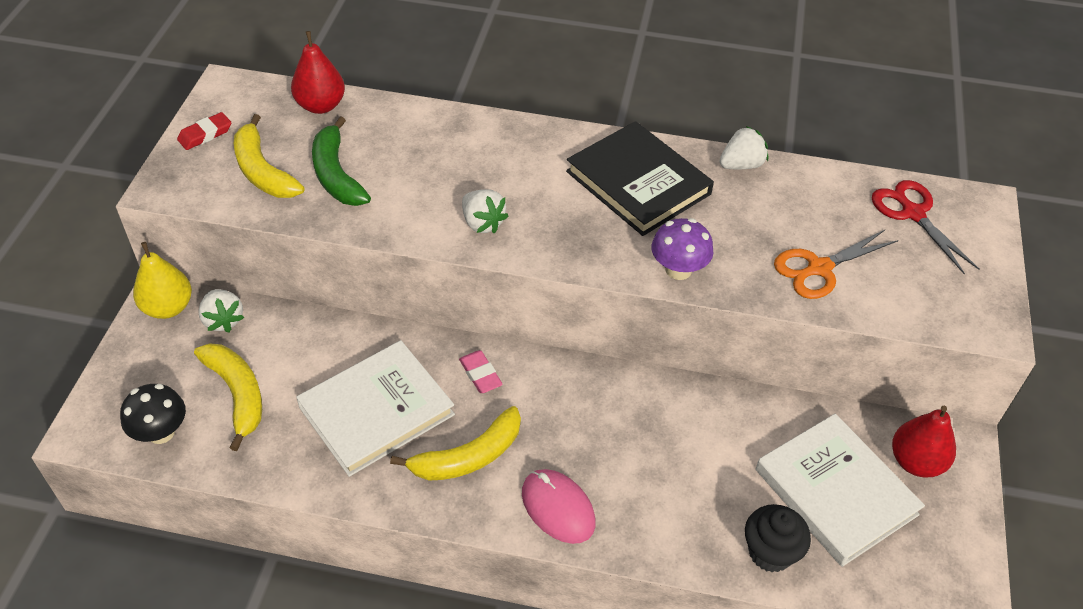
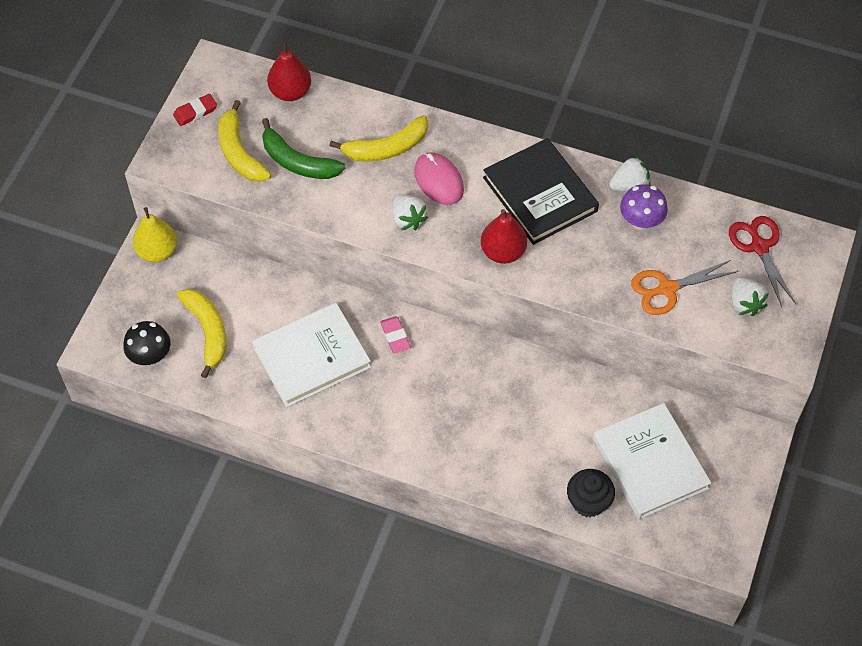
camera: 10 degrees right, 10 degrees up
white strawberry [198,289,244,333] -> white strawberry moved to [732,277,769,316]
green banana [312,116,371,206] -> green banana turned 45 degrees counterclockwise [262,118,346,179]
yellow banana [390,406,521,481] -> yellow banana moved to [329,115,428,162]
pink mouse [522,469,596,544] -> pink mouse moved to [414,152,464,205]
purple mushroom [652,218,713,280] -> purple mushroom moved to [620,184,668,230]
red pear [892,406,956,477] -> red pear moved to [481,209,527,264]

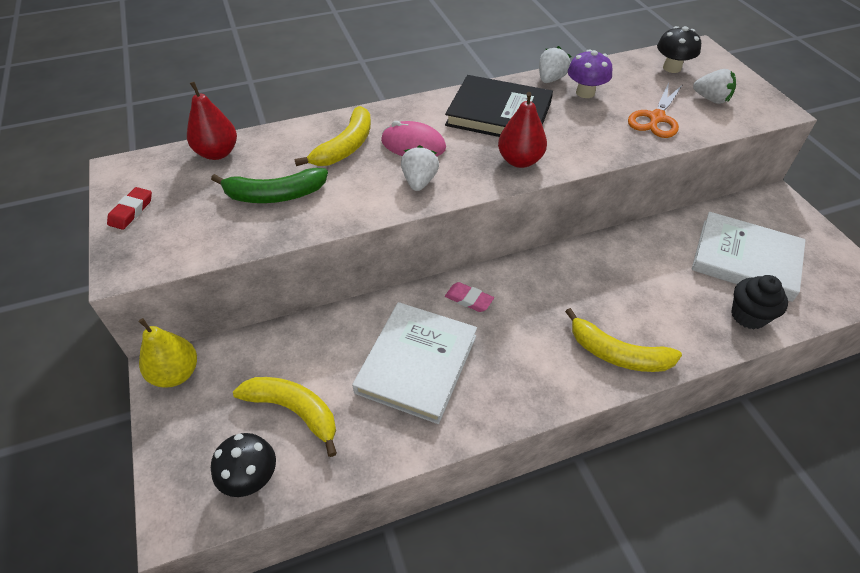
camera: 40 degrees left, 10 degrees down
yellow banana [218,100,271,182] -> yellow banana moved to [565,308,682,372]
white strawberry [393,194,428,230] -> white strawberry turned 105 degrees counterclockwise [401,145,439,191]
red scissors [729,216,796,307] -> black mushroom [657,26,701,73]

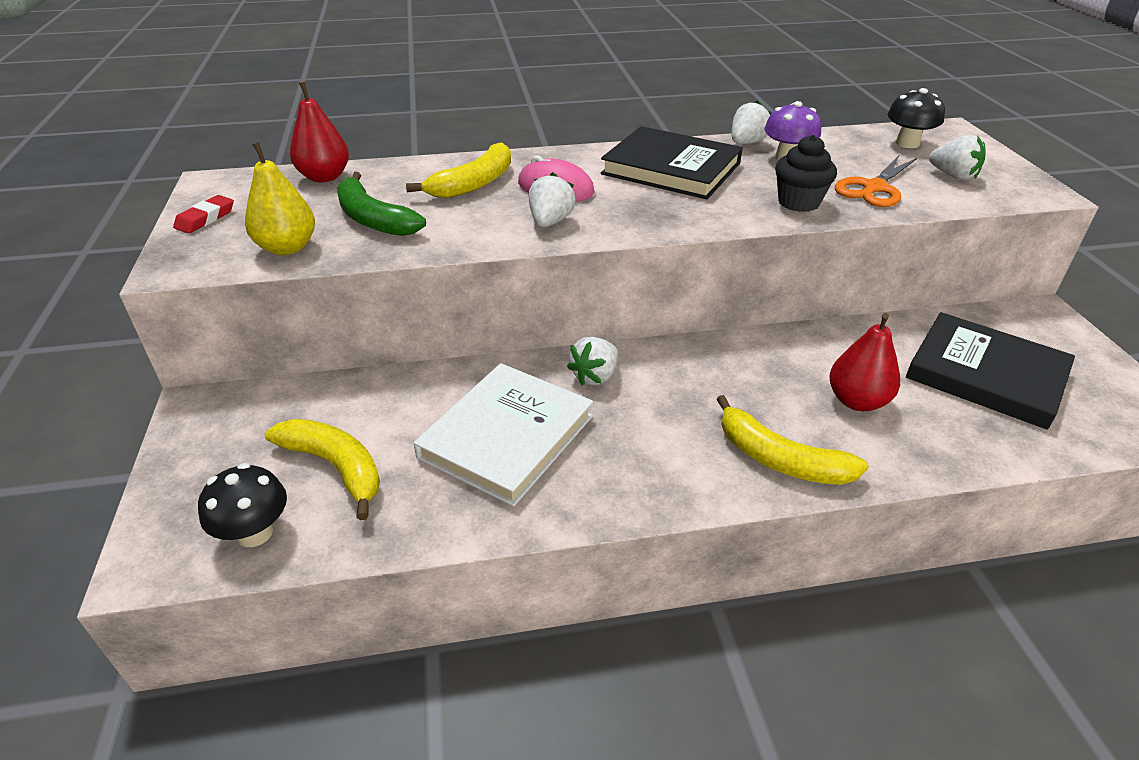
camera: 10 degrees right, 10 degrees down
yellow pear [139,318,197,388] -> yellow pear moved to [245,142,315,255]
green banana [211,168,328,203] -> green banana turned 45 degrees clockwise [337,172,426,236]
pink eraser [445,282,494,312] -> white strawberry [567,337,618,385]
red pear [498,92,547,168] -> red pear moved to [829,313,900,411]
white book [692,212,806,302] -> black book [906,312,1075,430]
black cupcake [731,275,788,329] -> black cupcake moved to [775,135,837,212]

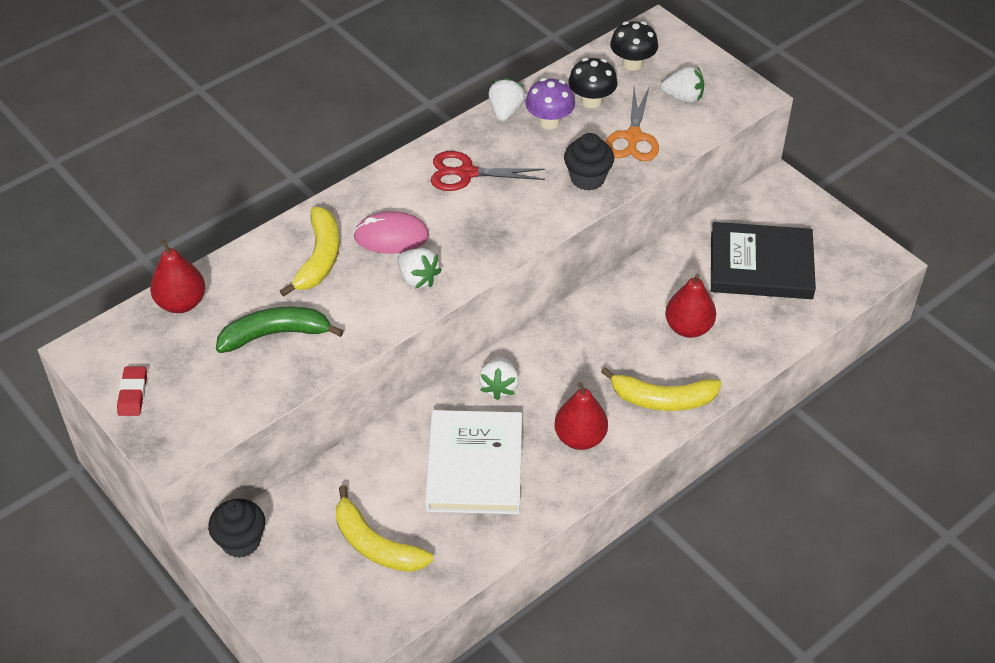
camera: 30 degrees left, 10 degrees up
black mushroom [198,463,287,547] -> black mushroom moved to [568,58,618,108]
yellow pear [245,142,315,255] -> none
yellow banana [265,419,380,520] -> yellow banana turned 150 degrees counterclockwise [336,485,434,572]
green banana [337,172,426,236] -> green banana turned 150 degrees clockwise [216,306,344,353]
white strawberry [529,172,576,227] -> white strawberry turned 150 degrees clockwise [397,248,442,289]
black book [601,126,743,200] -> red scissors [431,151,545,191]
none -> black cupcake [208,499,265,558]
none -> red pear [554,382,608,450]

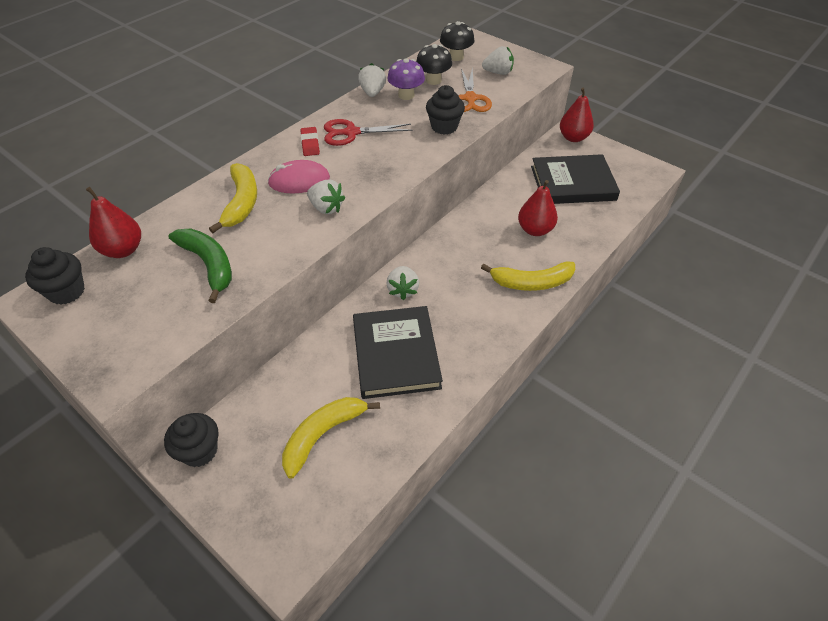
camera: 10 degrees left, 0 degrees up
red eraser [117,366,147,416] -> red eraser moved to [300,127,320,156]
green banana [216,306,344,353] -> green banana turned 75 degrees clockwise [169,228,232,303]
yellow banana [336,485,434,572] -> yellow banana turned 105 degrees clockwise [282,397,380,479]
white book [425,410,522,514] -> black book [353,306,443,399]
red pear [554,382,608,450] -> red pear moved to [560,88,594,142]
none -> black cupcake [25,247,85,305]

